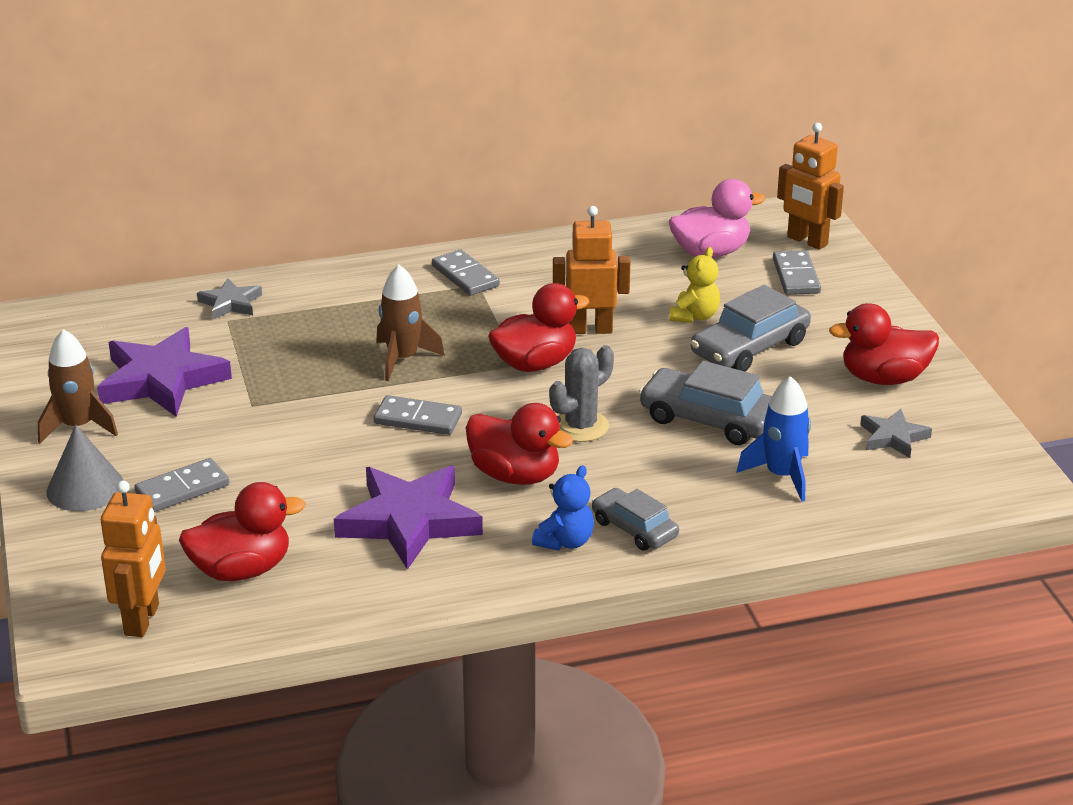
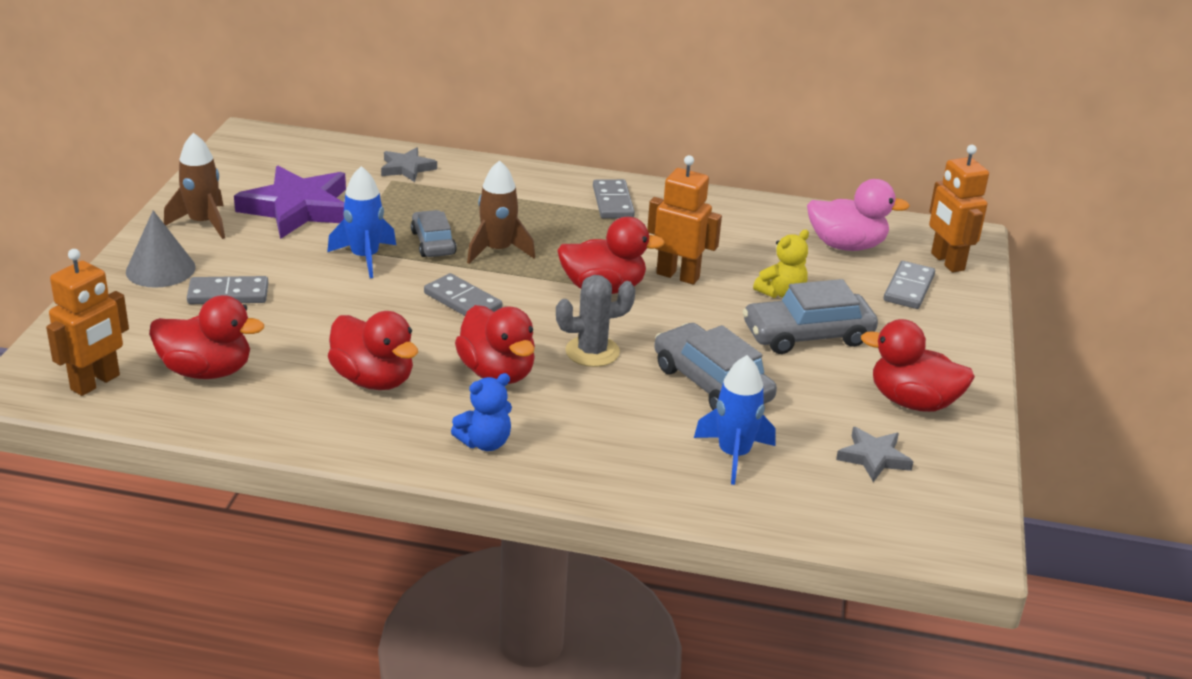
camera: 25 degrees right, 0 degrees up
purple star [334,466,483,570] -> red duck [328,311,418,390]
grey car [592,488,679,551] -> grey car moved to [411,210,457,257]
none -> blue rocket [327,166,396,278]

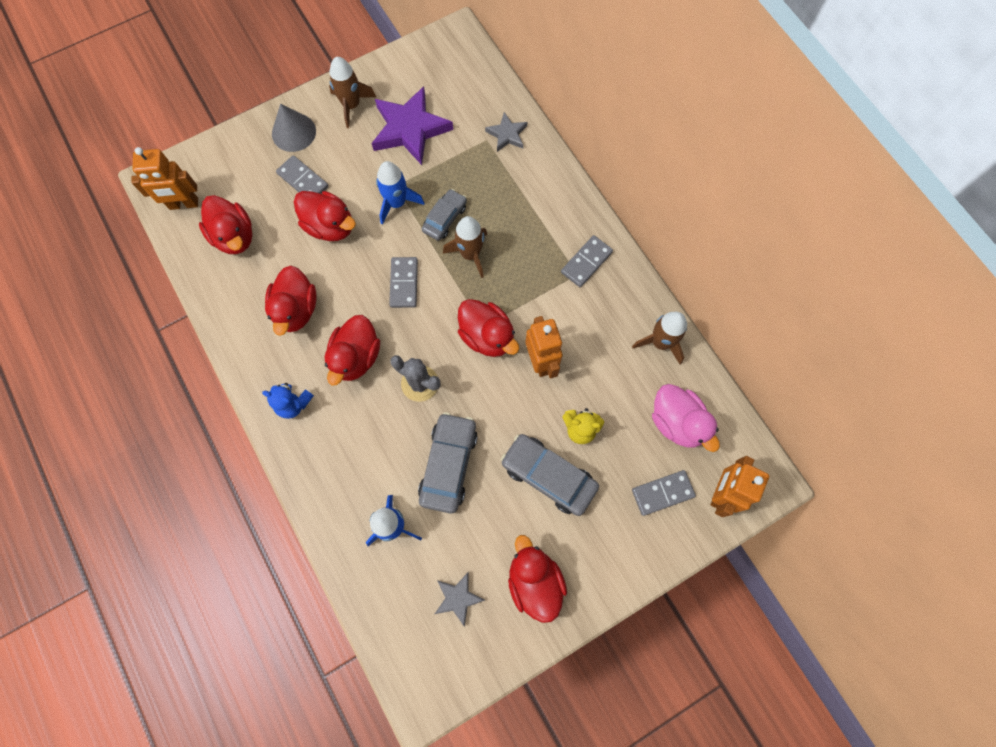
camera: 50 degrees right, 40 degrees up
none -> red duck [294,191,356,241]
none -> brown rocket [632,312,687,365]

